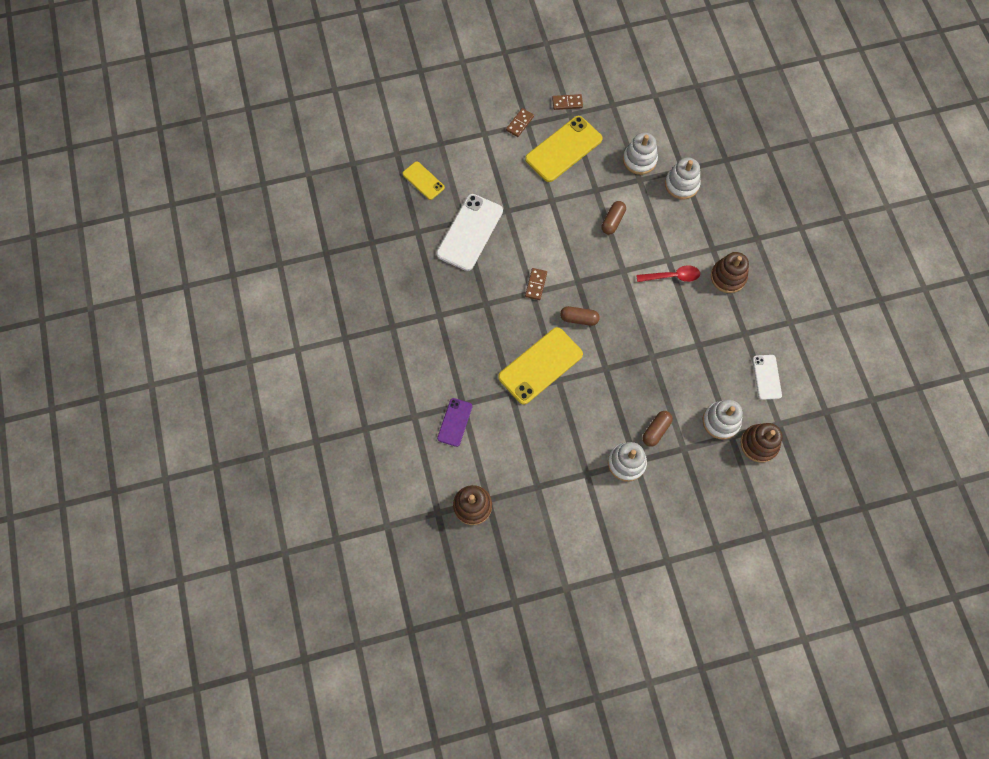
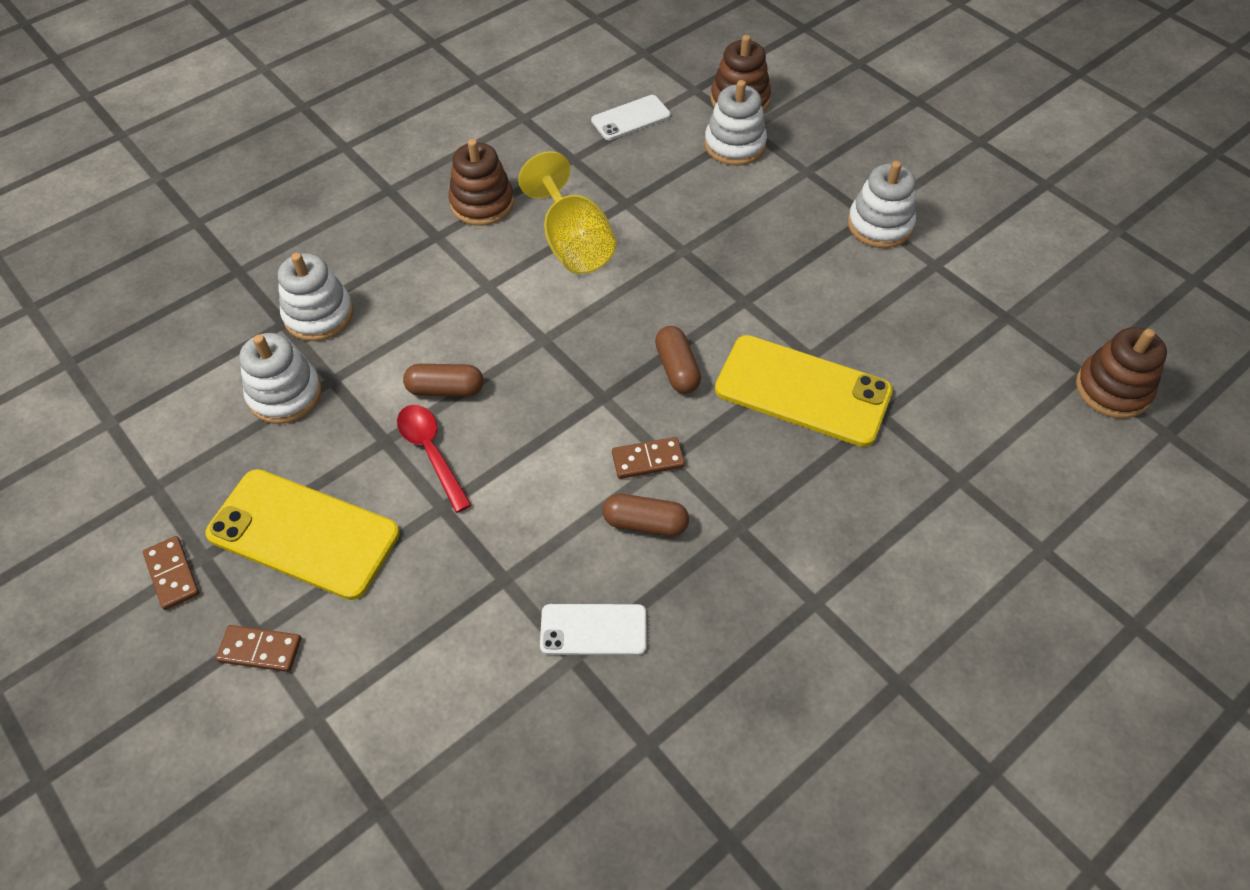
camera: 115 degrees left, 15 degrees down
yellow phone [402,161,445,200] -> none
white phone [436,194,503,271] -> white phone [540,604,646,655], size x0.55
purple phone [437,398,472,447] -> none
red spoon [636,266,700,282] -> red spoon moved to [397,405,472,513]
brown capsule [642,411,673,447] -> brown capsule moved to [603,494,689,536]
none -> yellow goblet [518,151,616,274]

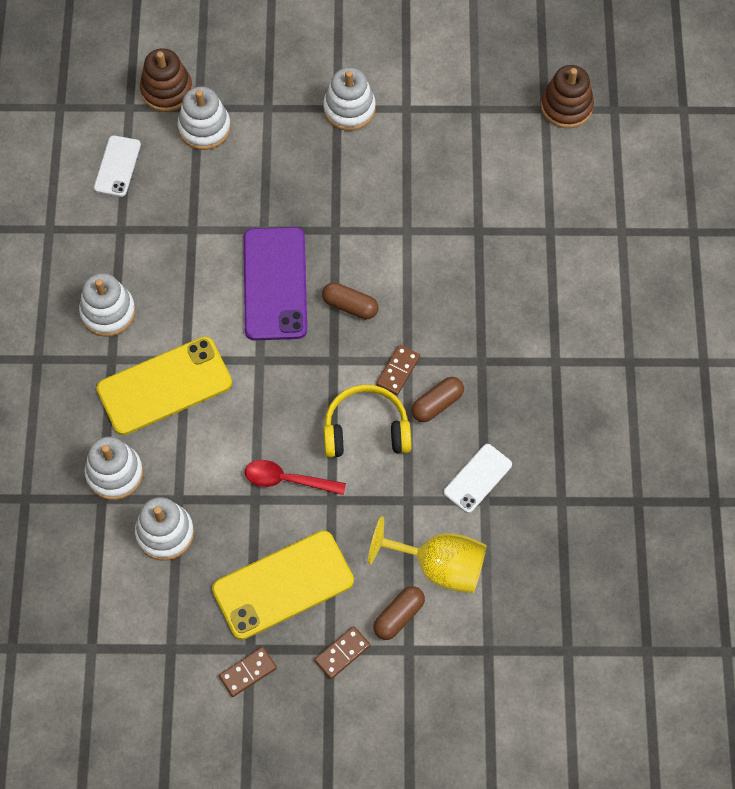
camera: 50 degrees left, 10 degrees up
brown domino [143,536,199,610] -> brown domino turned 45 degrees counterclockwise [219,647,277,697]
brown capsule [403,364,484,397] -> brown capsule moved to [373,586,425,640]
brown stacking toy [448,139,514,226] -> white stacking toy [79,273,135,337]
yellow goblet [518,151,616,274] -> yellow goblet moved to [368,516,487,593]
yellow phone [715,335,893,447] -> yellow phone moved to [97,336,232,435]
none -> purple phone [244,227,307,340]
none -> yellow headphones [324,384,411,458]

